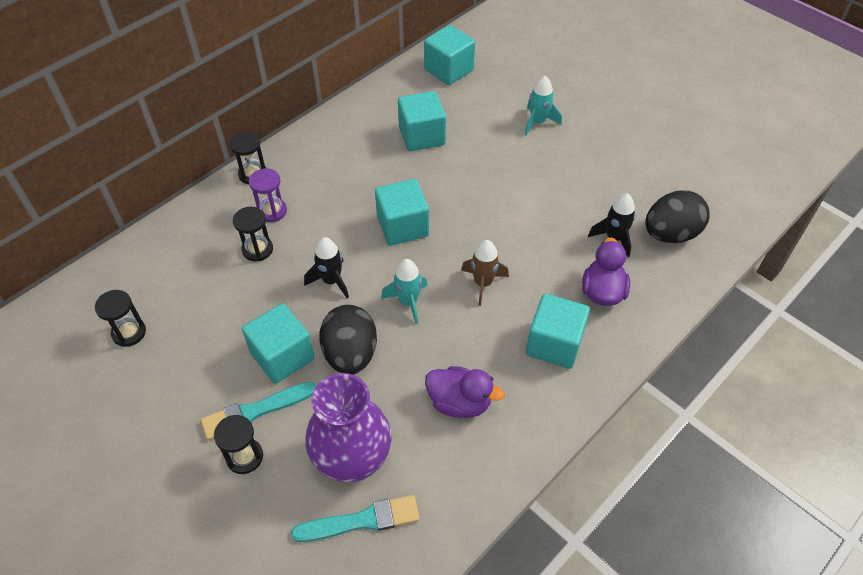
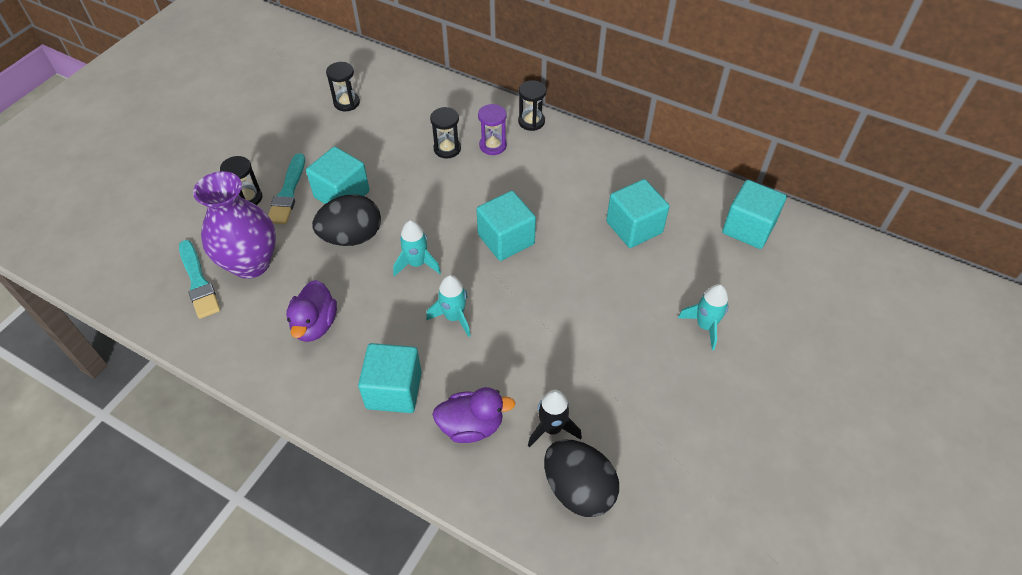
camera: 75 degrees right, 0 degrees up
turquoise brush [201,382,316,440] -> turquoise brush turned 135 degrees counterclockwise [268,153,305,224]
black rocket [304,237,349,299] -> none
brown rocket [461,240,509,306] -> turquoise rocket [426,275,471,337]

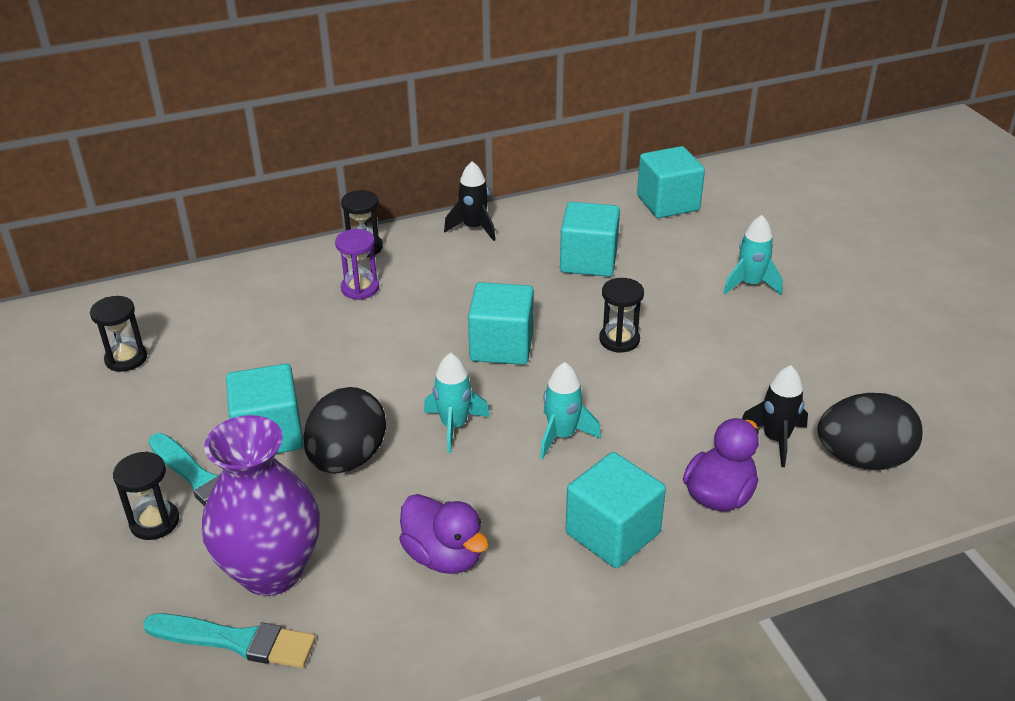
camera: 50 degrees left, 15 degrees down
black hourglass [430,107,461,158] -> black hourglass moved to [599,278,644,353]
none -> black rocket [444,161,496,241]

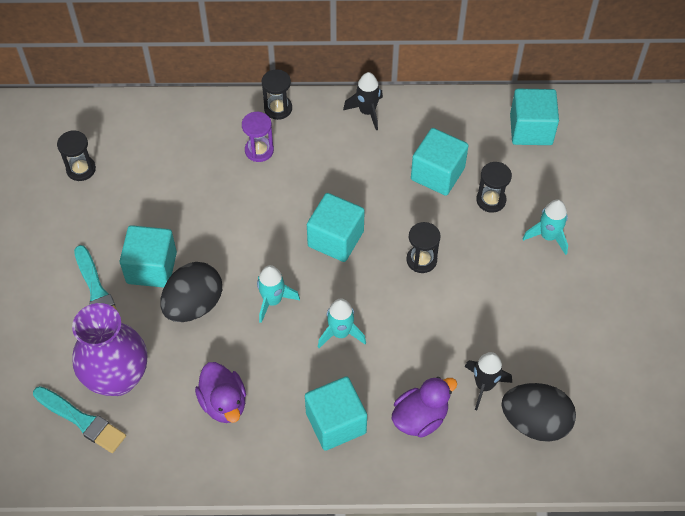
camera: 20 degrees right, 20 degrees up
black hourglass [113,451,179,540] -> black hourglass moved to [476,162,512,213]

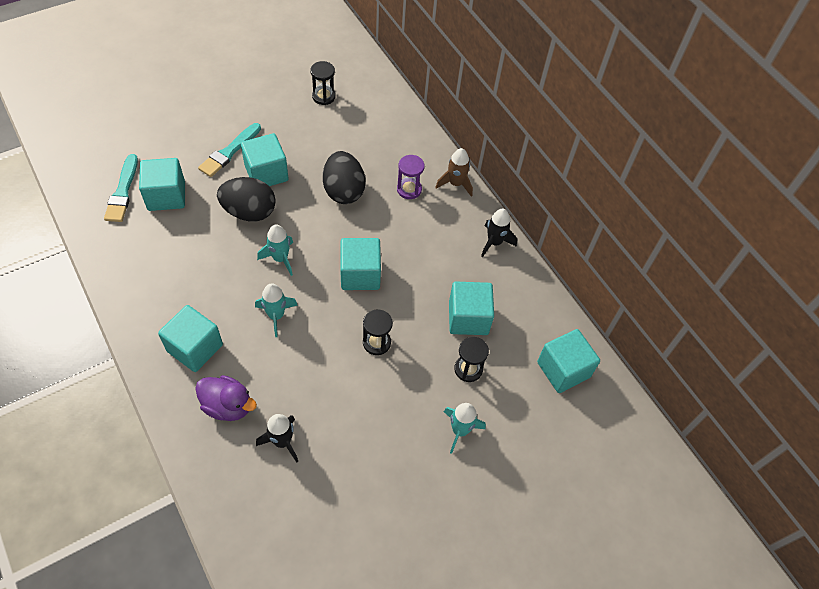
camera: 55 degrees right, 0 degrees up
purple vase [72,303,147,396] -> turquoise cube [139,158,185,211]
purple duck [195,362,246,423] -> none
black hourglass [262,69,292,120] -> brown rocket [435,148,473,197]
black egg [501,383,576,442] -> black egg moved to [323,151,365,204]

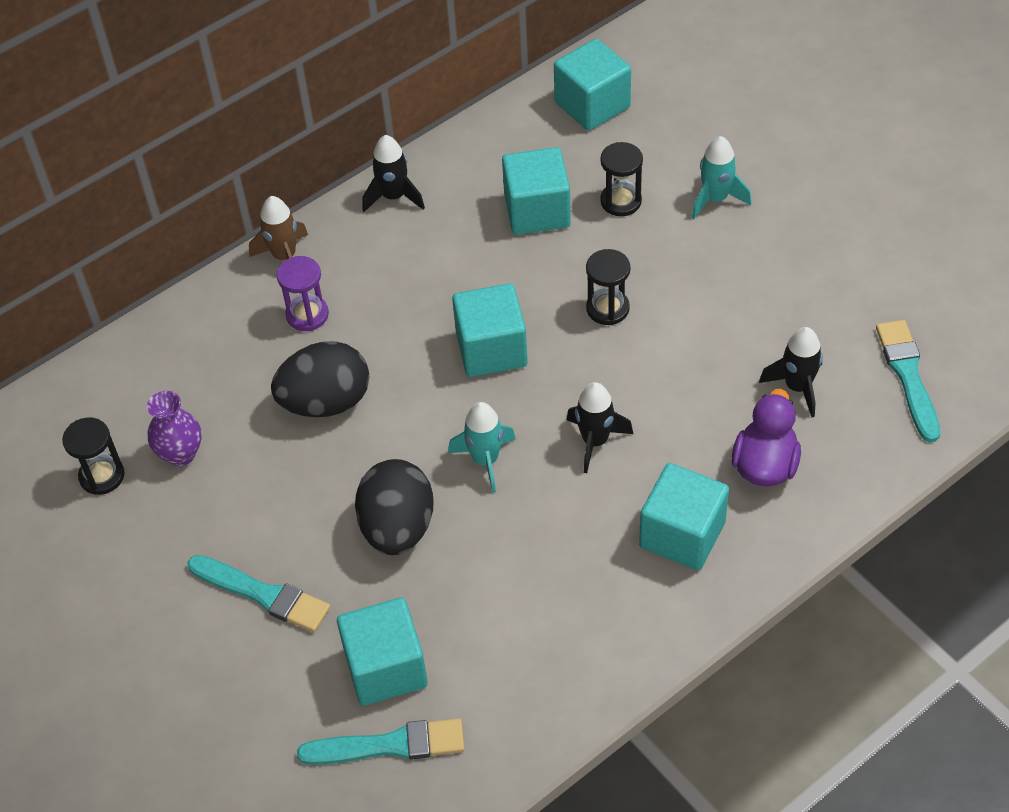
camera: 90 degrees left, 5 degrees down
turquoise cube [241,133,289,186] -> none
turquoise rocket [255,283,298,337] -> black rocket [567,382,633,473]
none -> purple vase [147,391,201,466]
none -> turquoise brush [876,320,940,442]

